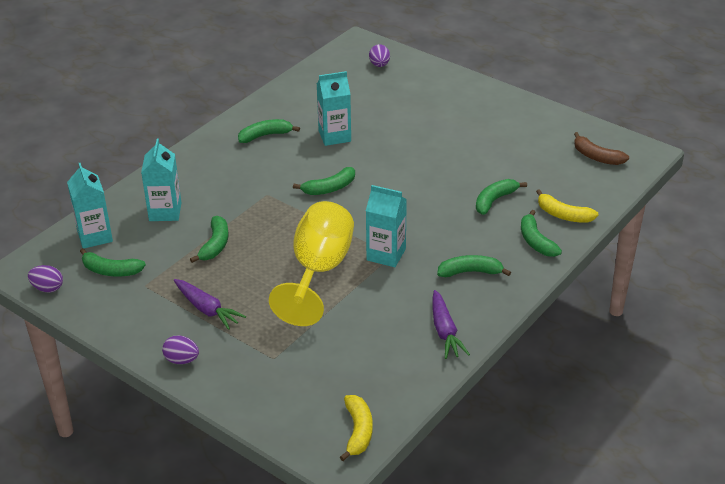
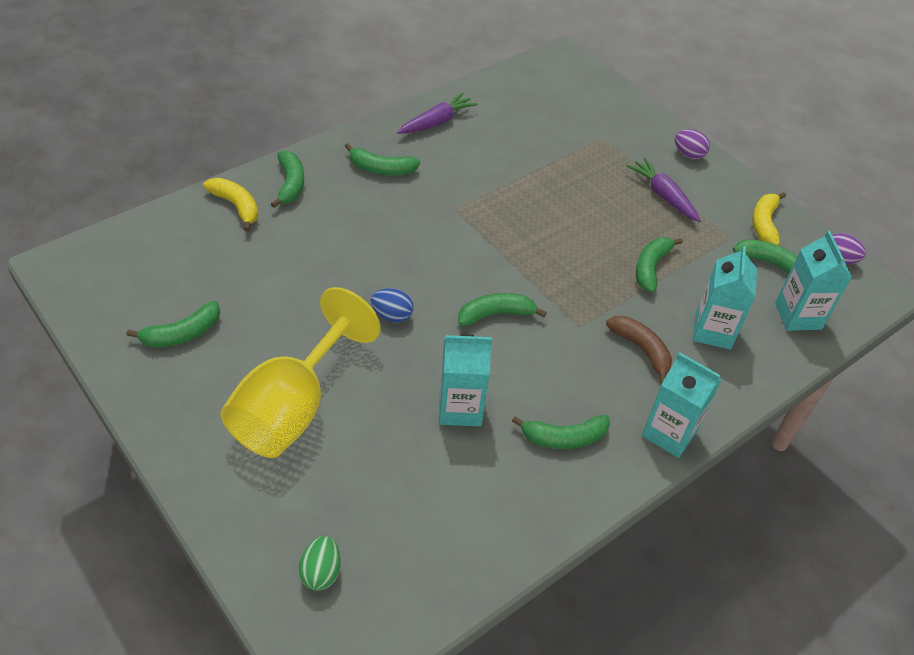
camera: 170 degrees left, 10 degrees up
yellow goblet [269,201,354,326] -> yellow goblet moved to [220,287,380,458]
yellow banana [340,395,373,461] -> yellow banana moved to [752,192,786,246]
turquoise carton [366,185,407,267] -> turquoise carton moved to [642,352,722,458]
purple egg [369,44,390,67] -> green egg [299,536,341,591]
purple carrot [433,290,470,359] -> purple carrot turned 45 degrees clockwise [397,92,478,134]
green banana [476,179,527,215] -> green banana moved to [127,301,220,348]
brown banana [574,132,629,165] -> brown banana moved to [606,316,672,384]
none -> blue egg [371,288,414,323]

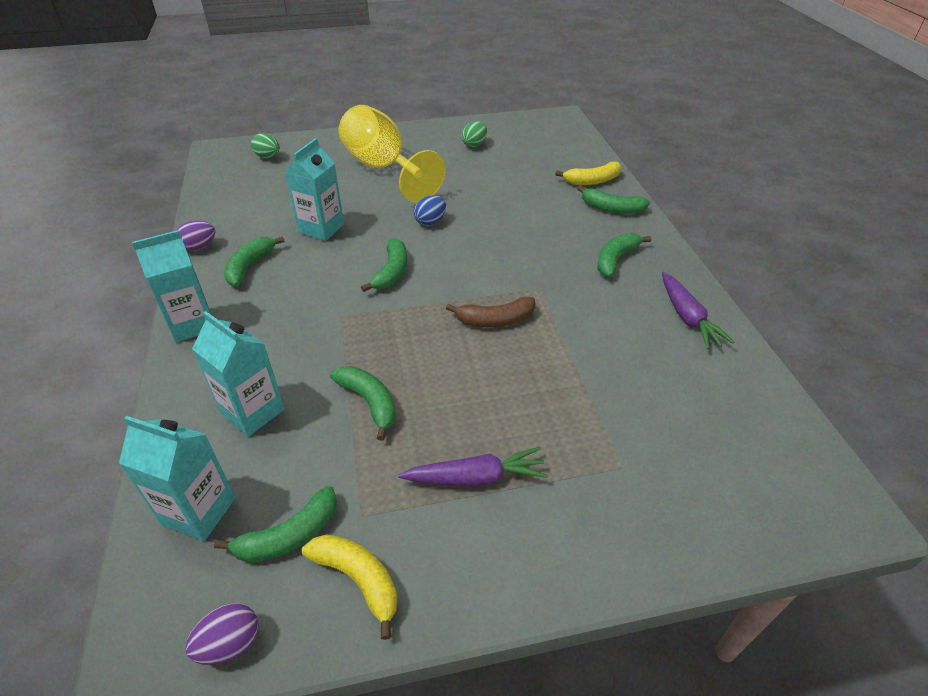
camera: 120 degrees right, 5 degrees down
green banana [127,301,220,348] -> green egg [461,121,487,147]
brown banana [606,316,672,384] -> brown banana moved to [446,297,536,327]
purple egg [675,129,710,159] -> purple egg moved to [177,220,215,251]

